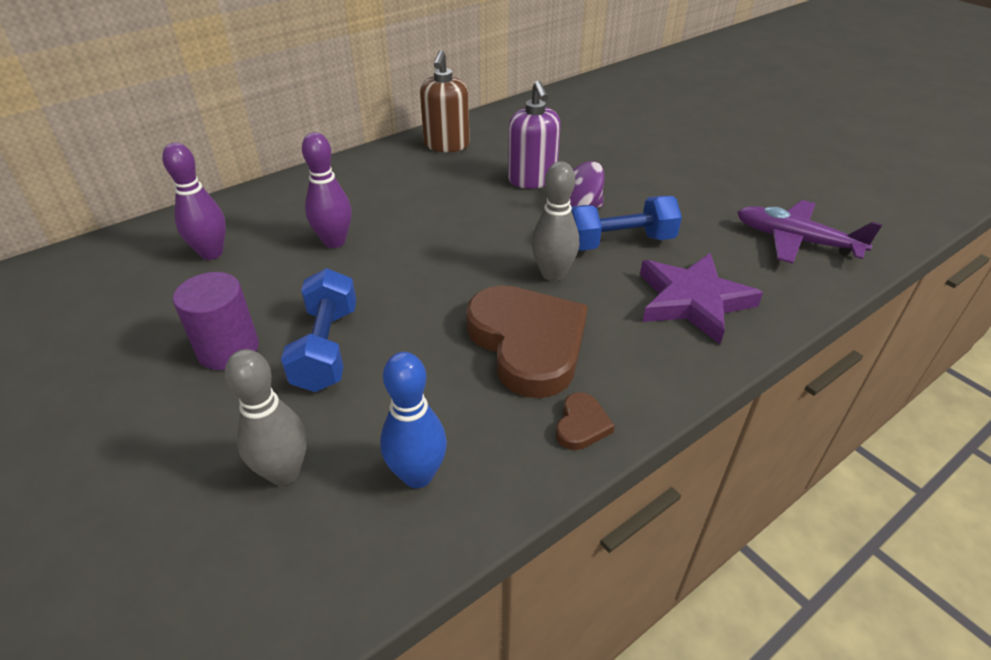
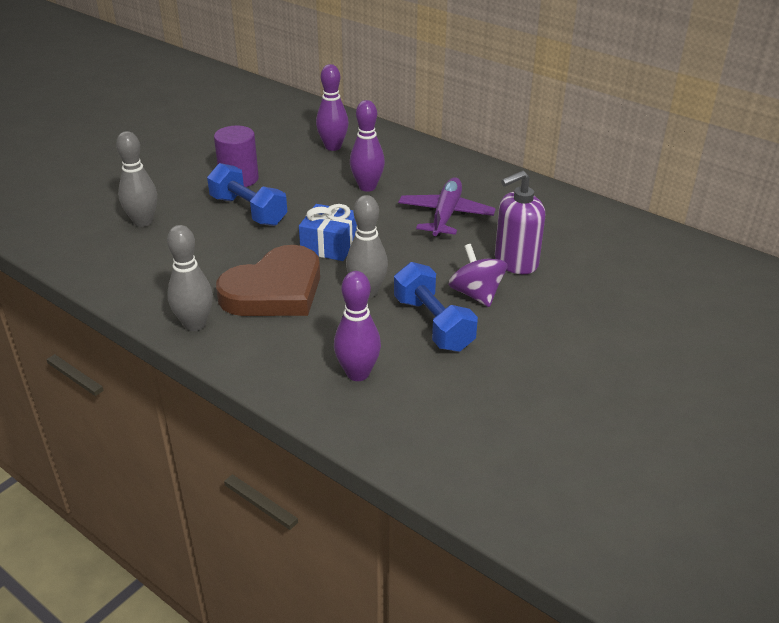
camera: 75 degrees right, 5 degrees down
blue dumbbell [281,268,356,392] -> blue dumbbell turned 60 degrees clockwise [207,163,287,226]
blue bowling pin [380,352,447,488] -> none
brown soap dispenser [420,50,470,152] -> none
brown heart [556,392,615,450] -> grey bowling pin [167,225,213,331]
purple star [640,253,763,344] -> purple bowling pin [334,271,381,381]
purple plane [737,200,882,264] -> purple plane moved to [398,177,496,236]
none -> blue gift [299,204,357,261]

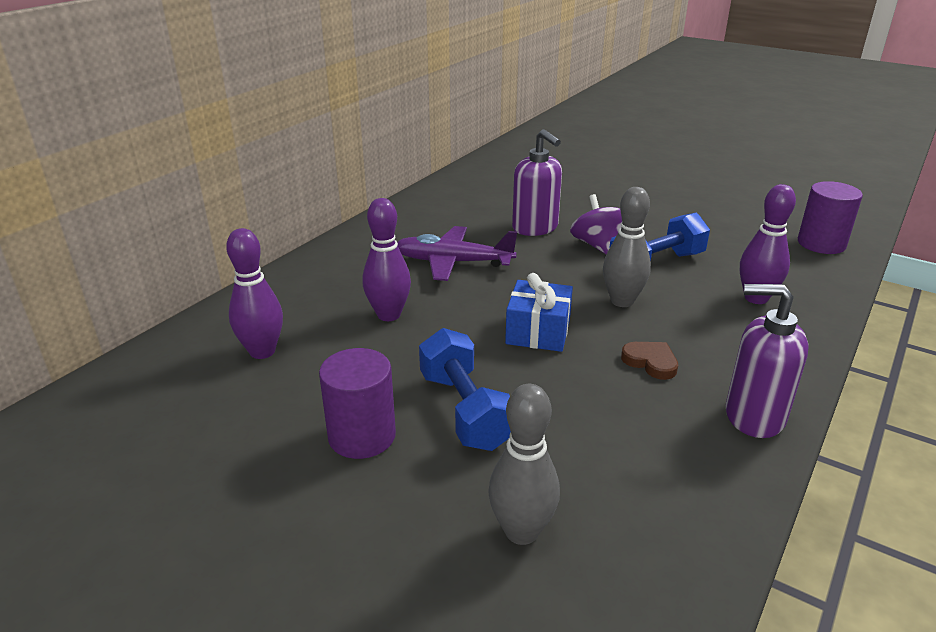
camera: 95 degrees left, 5 degrees down
grey bowling pin [167,225,213,331] -> purple soap dispenser [725,284,809,438]
blue dumbbell [207,163,287,226] -> blue dumbbell turned 60 degrees counterclockwise [419,328,511,451]
brown heart [216,245,320,316] -> brown heart [621,342,678,380], size x0.41
purple spinning top [448,244,508,307] -> purple spinning top turned 105 degrees clockwise [570,194,622,254]
none -> purple cylinder [798,181,863,254]

